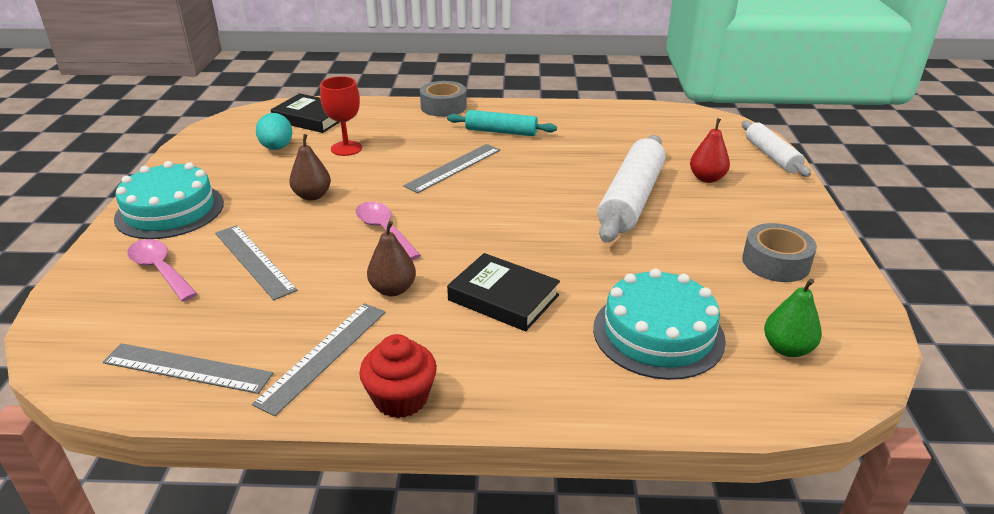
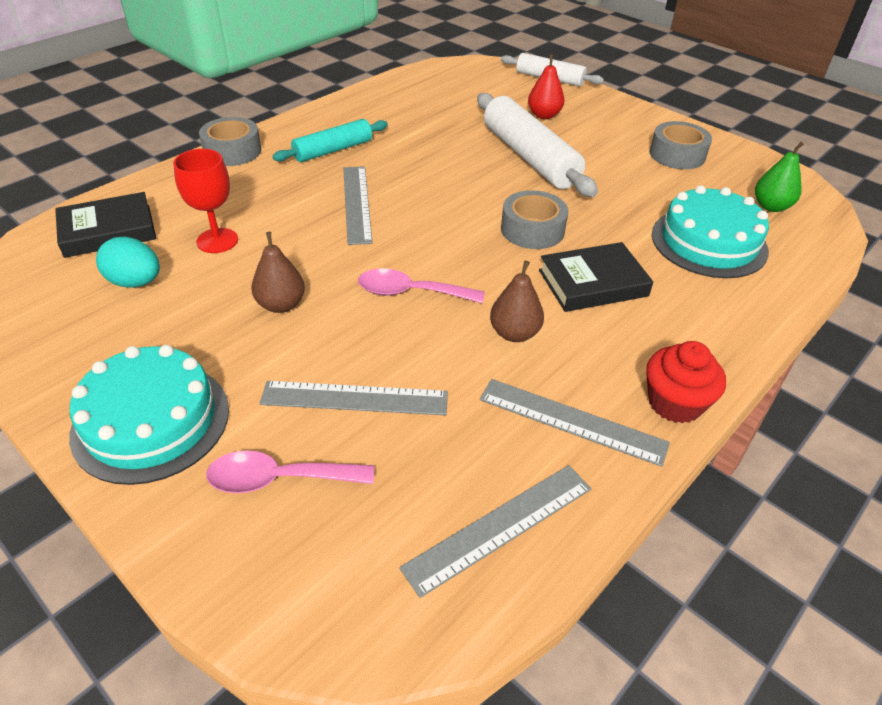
camera: 50 degrees left, 10 degrees up
grey ruler [252,303,386,416] -> grey ruler turned 45 degrees counterclockwise [480,379,670,467]
none -> grey tape [501,190,568,249]

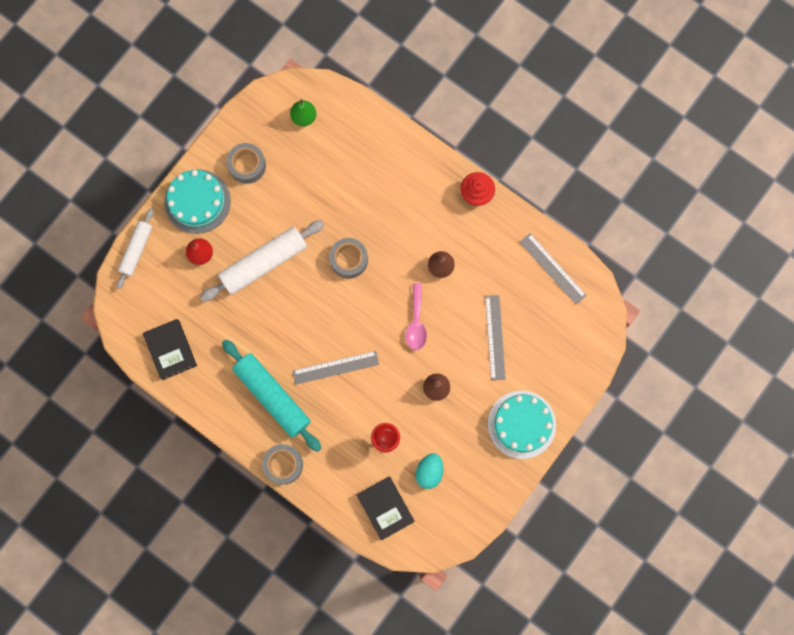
camera: 95 degrees left, 35 degrees up
pink spoon [206,450,374,493] -> none
turquoise rolling pin [273,119,388,162] -> turquoise rolling pin [222,340,322,452], size x1.64
grey ruler [480,379,670,467] -> none
black book [539,242,653,312] -> black book moved to [143,319,197,380]
turquoise cake [652,185,769,278] -> turquoise cake moved to [164,170,231,234]

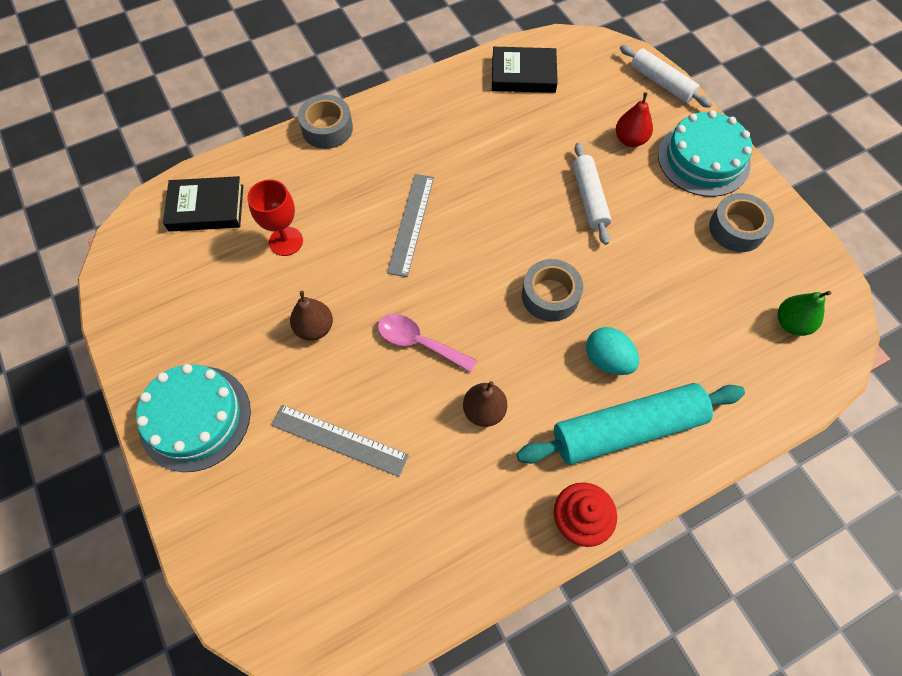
camera: 115 degrees right, 15 degrees down
white rolling pin [200,220,324,302] -> white rolling pin [573,143,611,245], size x0.61
turquoise rolling pin [222,340,322,452] -> turquoise rolling pin moved to [516,383,745,465]
turquoise egg [415,453,443,489] -> turquoise egg moved to [586,327,639,375]
grey ruler [520,233,587,305] -> none

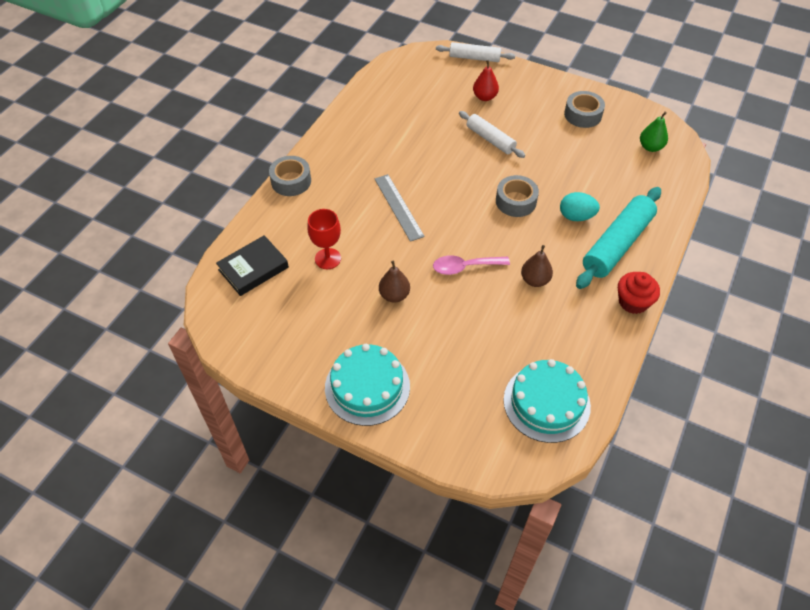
camera: 35 degrees left, 10 degrees down
grey ruler [271,405,409,477] -> none
black book [492,47,558,93] -> none
turquoise cake [658,110,752,197] -> turquoise cake moved to [504,359,591,443]

